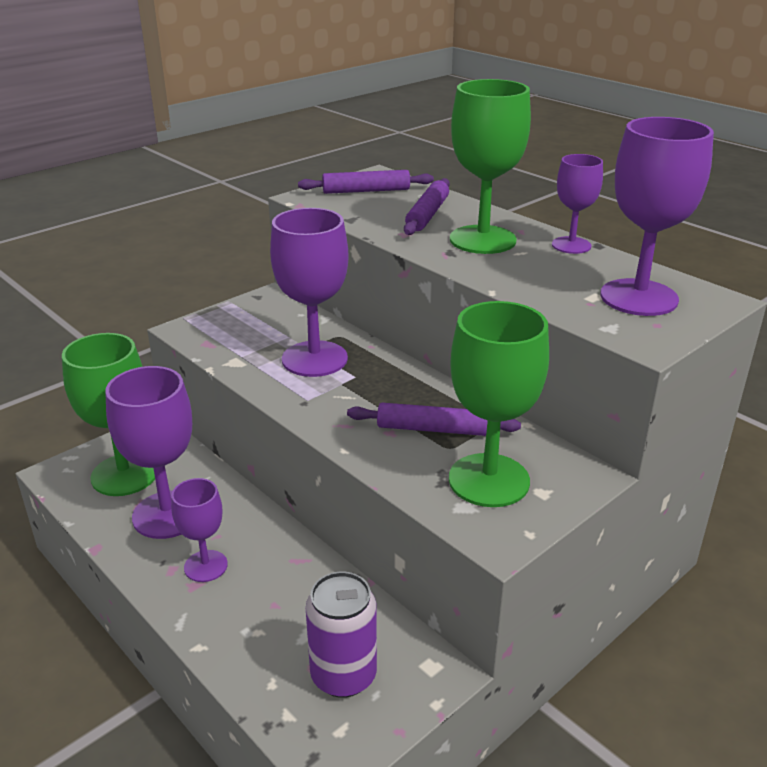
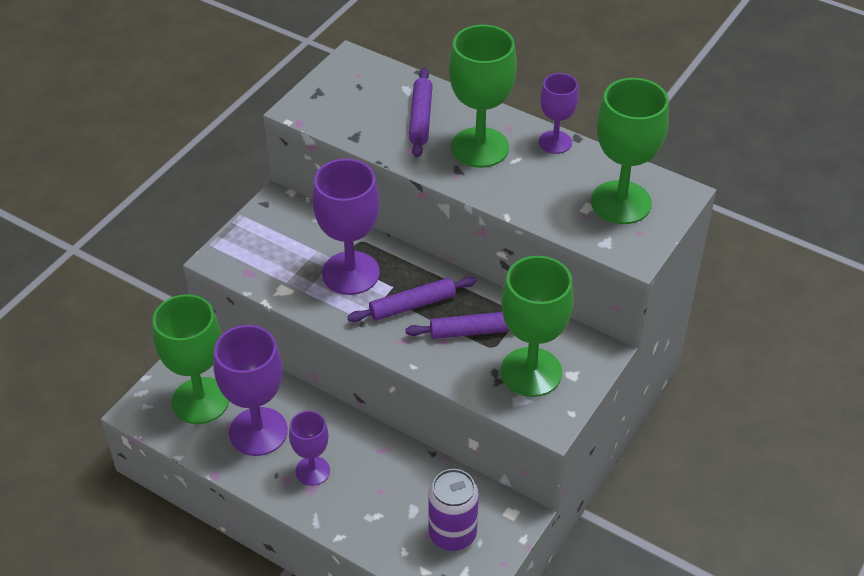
camera: 15 degrees left, 15 degrees up
purple rolling pin [298,170,434,194] -> purple rolling pin moved to [347,276,476,322]
purple goblet [600,117,714,316] -> green goblet [591,78,669,224]

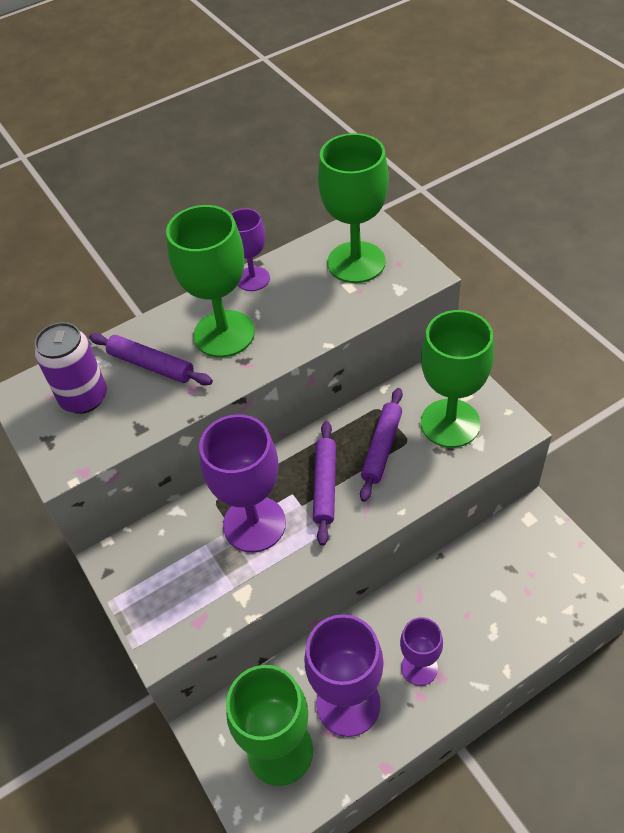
camera: 60 degrees left, 5 degrees up
purple can [428,469,479,551] -> purple can moved to [35,322,107,414]

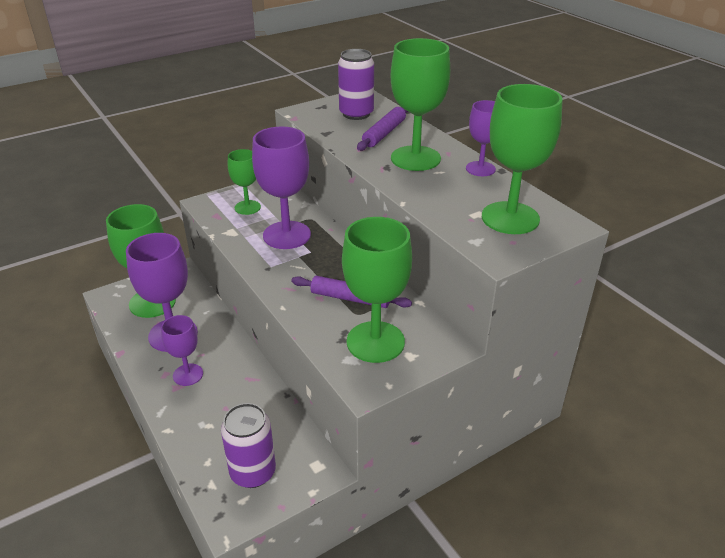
camera: 85 degrees right, 15 degrees down
purple rolling pin [313,421,336,546] -> none
none -> purple can [221,403,276,488]
none -> green goblet [228,149,261,215]

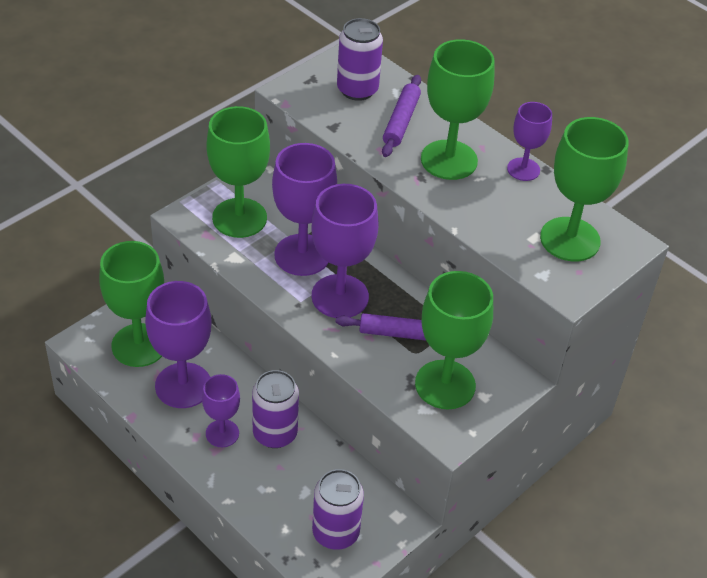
camera: 15 degrees left, 10 degrees up
green goblet [228,149,261,215] -> green goblet [206,106,270,238], size x1.73
none -> purple can [252,370,299,448]
none -> purple goblet [311,184,378,318]

